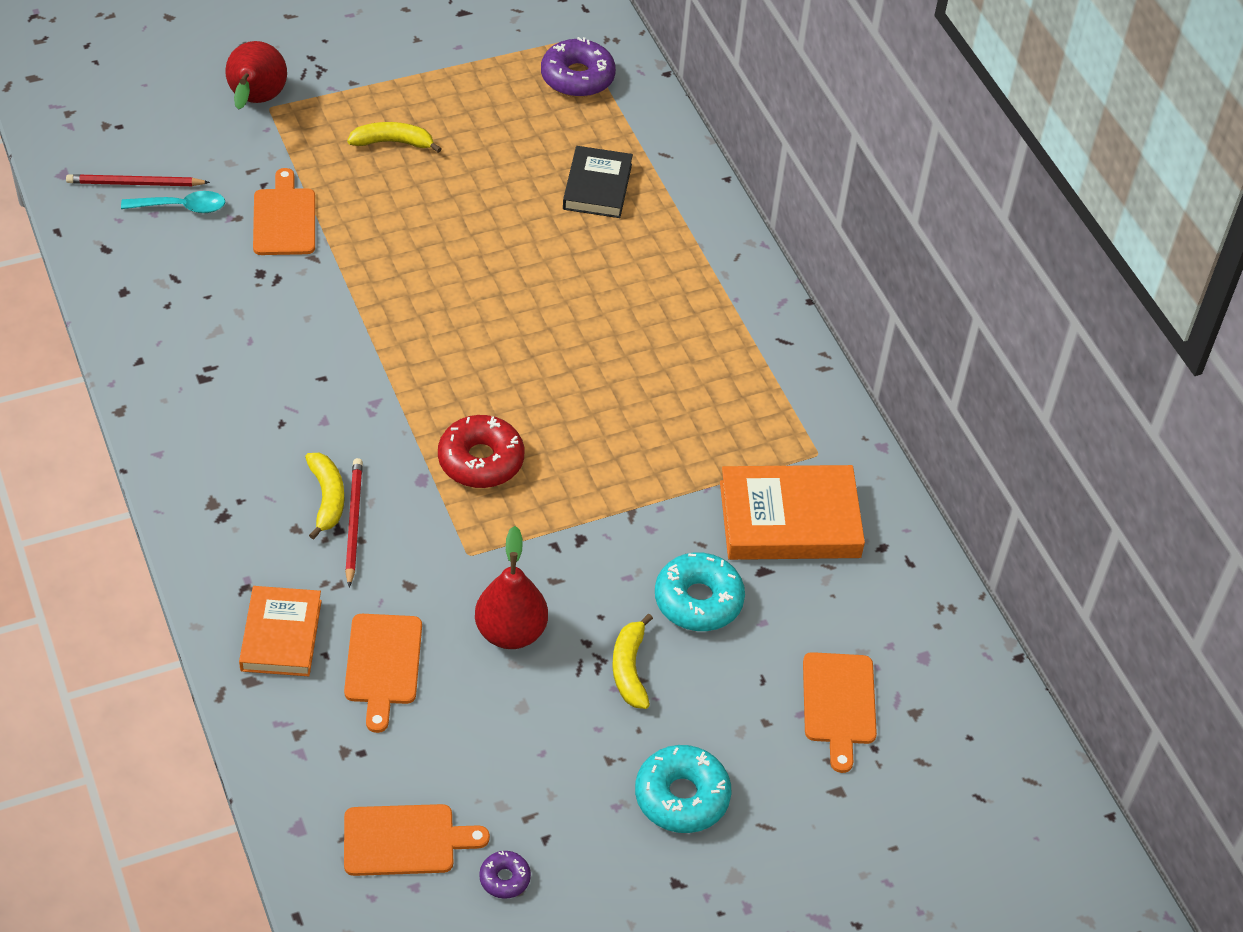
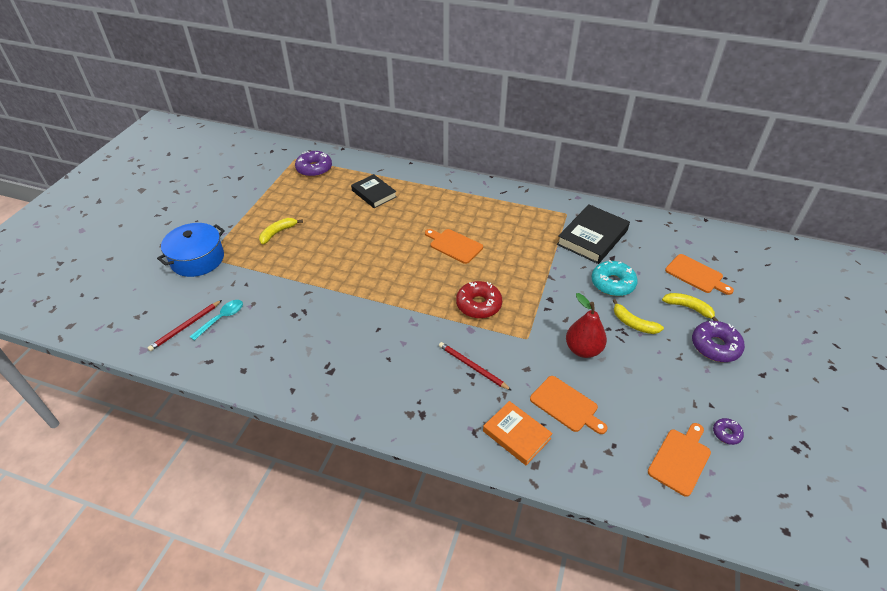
camera: 45 degrees left, 5 degrees down
red pear [225,41,287,109] -> blue pot [157,223,225,277]
orange cutting board [253,168,315,255] -> orange cutting board moved to [425,229,483,264]
yellow banana [305,453,344,540] -> yellow banana moved to [662,293,718,321]
turquoise donut [635,745,731,833] -> purple donut [692,321,745,362]
orange book [720,465,865,560] -> black book [557,205,630,264]

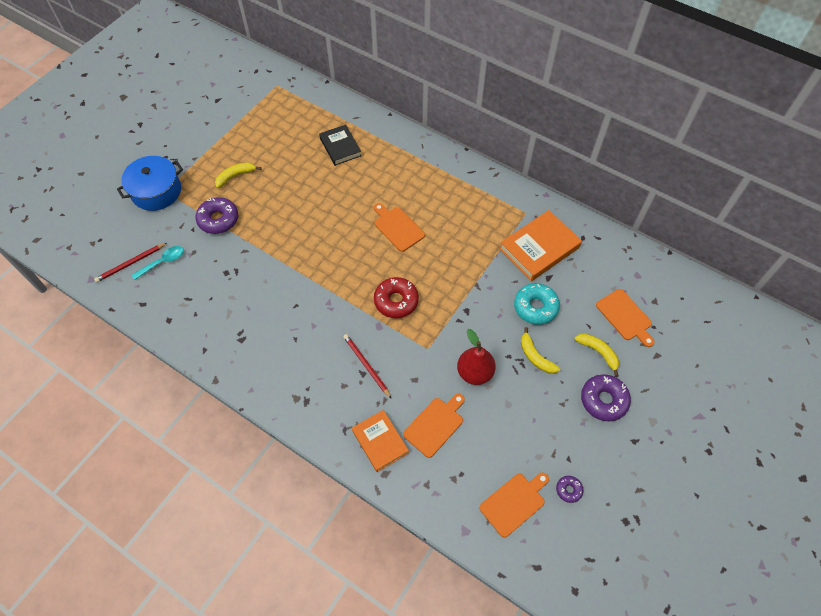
camera: 15 degrees right, 15 degrees up
purple donut [295,151,332,177] -> purple donut moved to [196,197,238,234]
orange cutting board [530,376,607,434] -> orange cutting board turned 105 degrees counterclockwise [403,394,465,458]
black book [557,205,630,264] -> orange book [499,210,582,281]

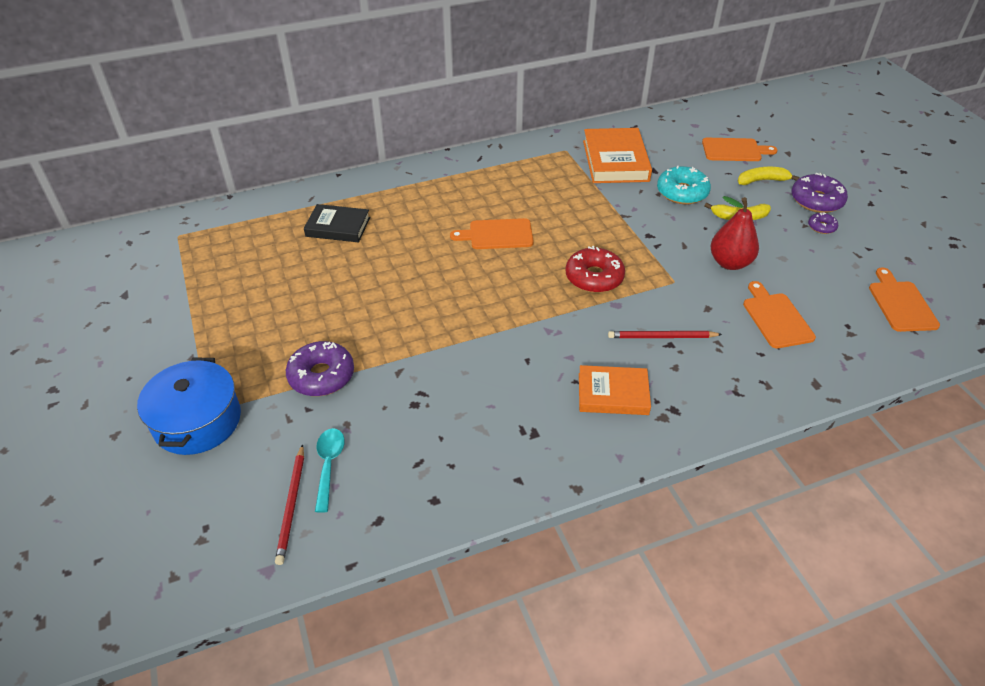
camera: 55 degrees left, 15 degrees down
yellow banana [215,162,262,188] -> none
orange book [352,410,409,472] -> orange book moved to [579,365,651,415]
purple donut [556,476,583,503] -> purple donut moved to [808,212,838,234]

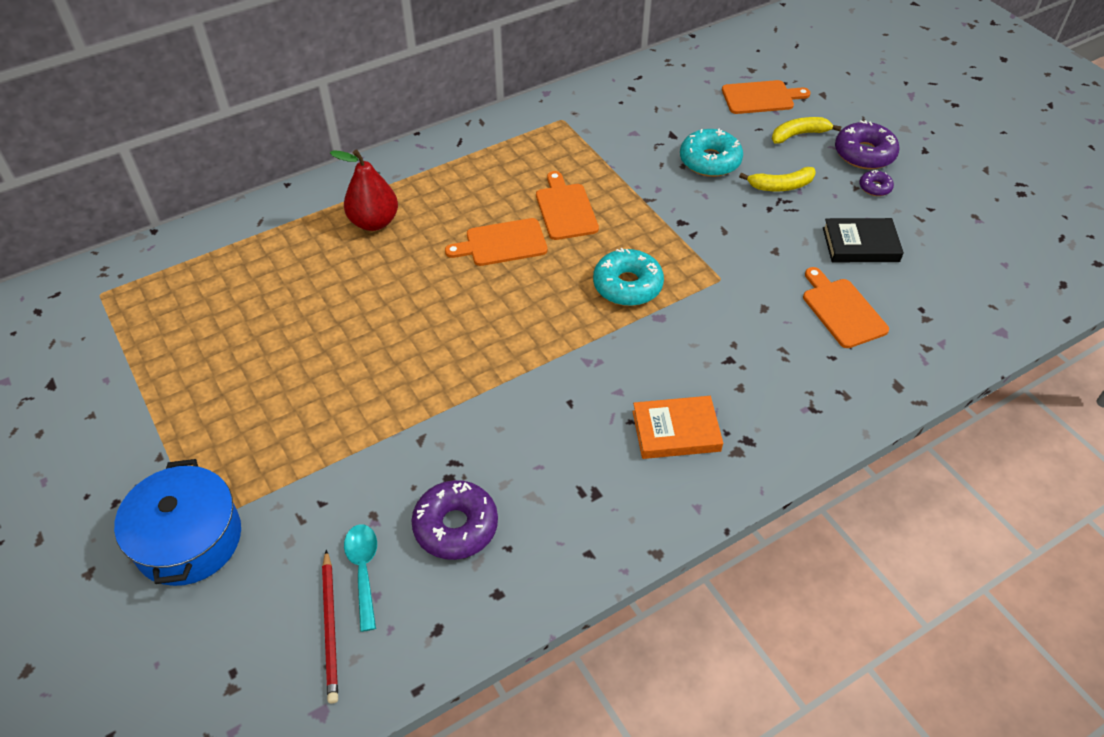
camera: 10 degrees left, 5 degrees up
purple donut [286,341,354,396] -> purple donut moved to [411,480,498,560]
black book [304,204,370,242] -> black book moved to [823,218,904,262]
red donut [565,246,625,293] -> turquoise donut [593,248,664,306]
orange book [583,128,652,183] -> none
red pencil [608,331,722,338] -> none
red pear [710,196,759,270] -> red pear moved to [330,149,398,231]
orange cutting board [869,267,940,332] -> orange cutting board moved to [536,171,599,240]

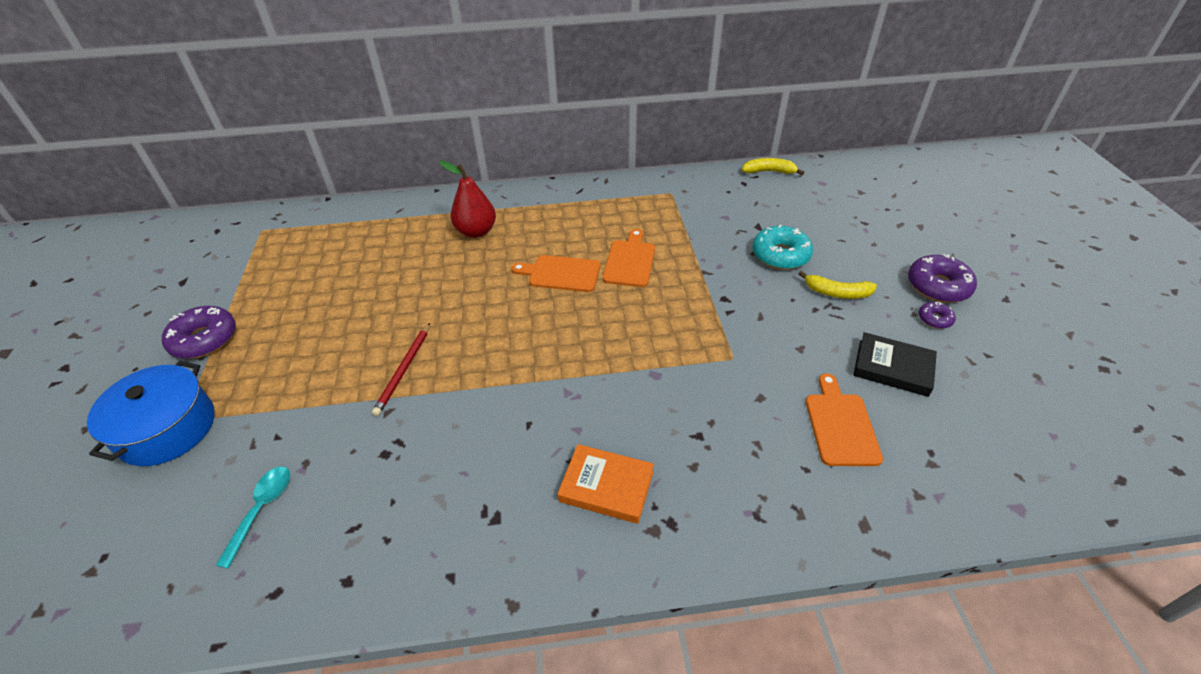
camera: 25 degrees right, 5 degrees down
red pencil [322,550,338,704] -> red pencil moved to [372,323,430,416]
purple donut [411,480,498,560] -> purple donut moved to [162,306,236,359]
turquoise donut [593,248,664,306] -> none
orange cutting board [722,80,811,114] -> none
yellow banana [772,117,842,144] -> yellow banana moved to [742,158,804,175]

